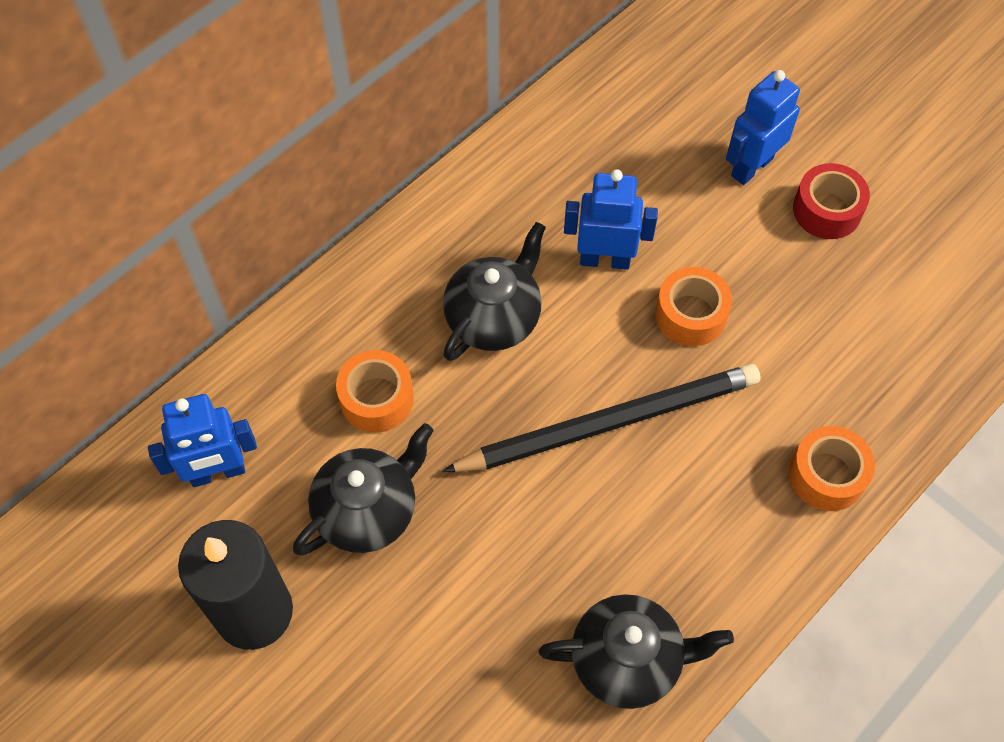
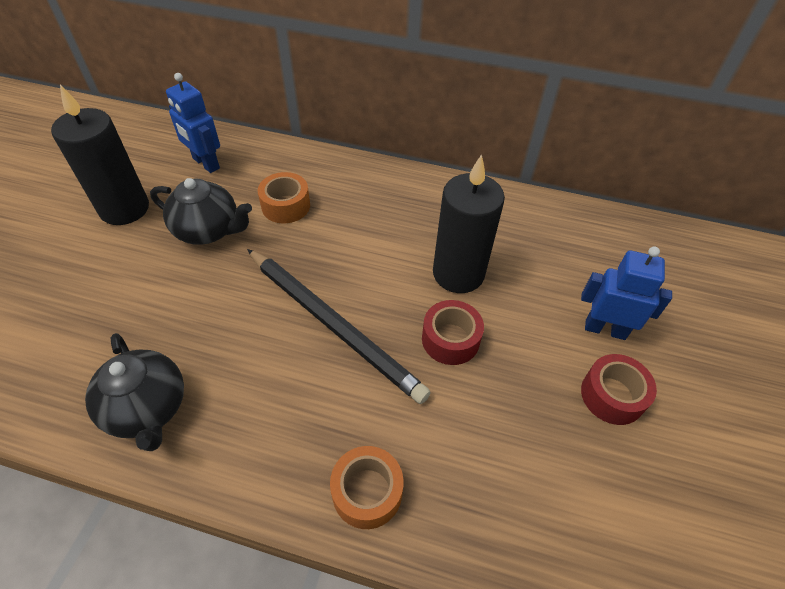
camera: 60 degrees right, 10 degrees down
black teapot [443,222,546,361] -> none
blue robot [564,169,658,270] -> black candle [433,154,505,293]
orange tape [655,267,732,346] -> red tape [422,300,484,365]

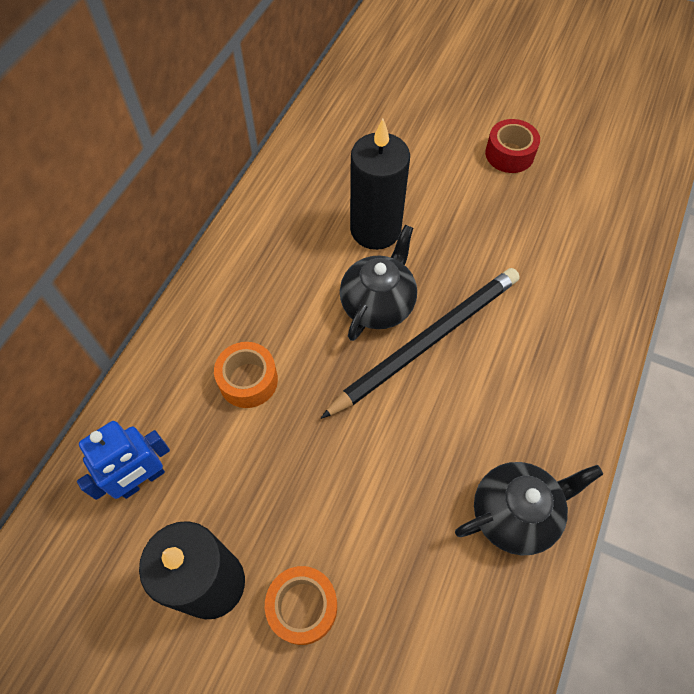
camera: 80 degrees left, 10 degrees up
black teapot [150,178,252,245] -> black teapot moved to [340,225,417,341]
orange tape [330,446,403,529] -> orange tape moved to [265,566,337,645]
red tape [422,300,484,365] -> none
blue robot [581,247,672,340] -> none

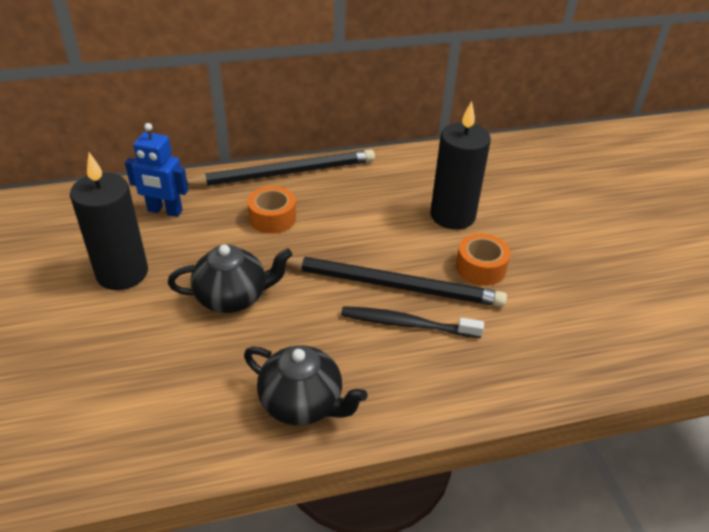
camera: 50 degrees right, 20 degrees down
orange tape [265,566,337,645] -> orange tape moved to [456,234,511,286]
black teapot [340,225,417,341] -> black teapot moved to [168,245,293,313]
red tape [485,119,540,173] -> none
none -> black pencil [187,149,375,186]
none -> black toothbrush [341,306,484,338]

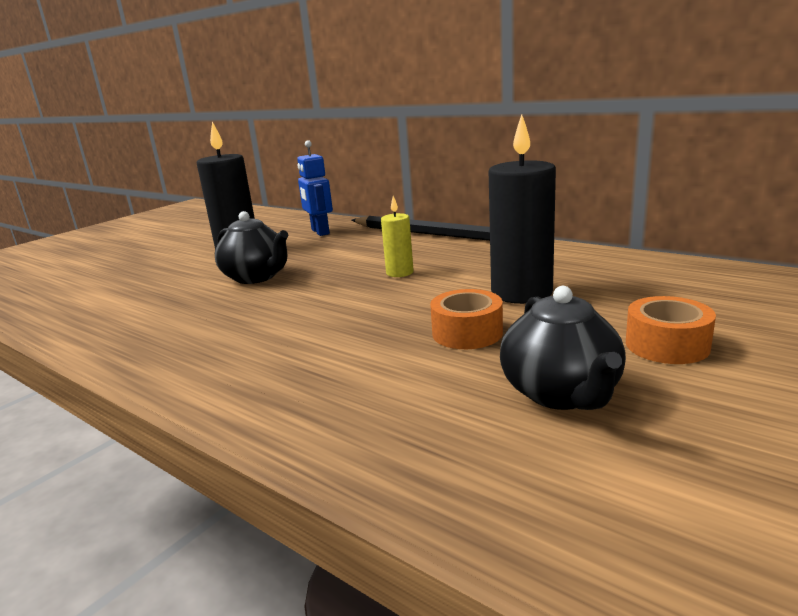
camera: 55 degrees right, 20 degrees down
black teapot [244,345,368,425] -> black teapot moved to [500,286,626,410]
orange tape [247,186,296,234] -> orange tape moved to [626,296,716,364]
black pencil [286,257,507,307] -> none
black toothbrush [341,306,484,338] -> none
none -> yellow candle [381,196,414,277]

